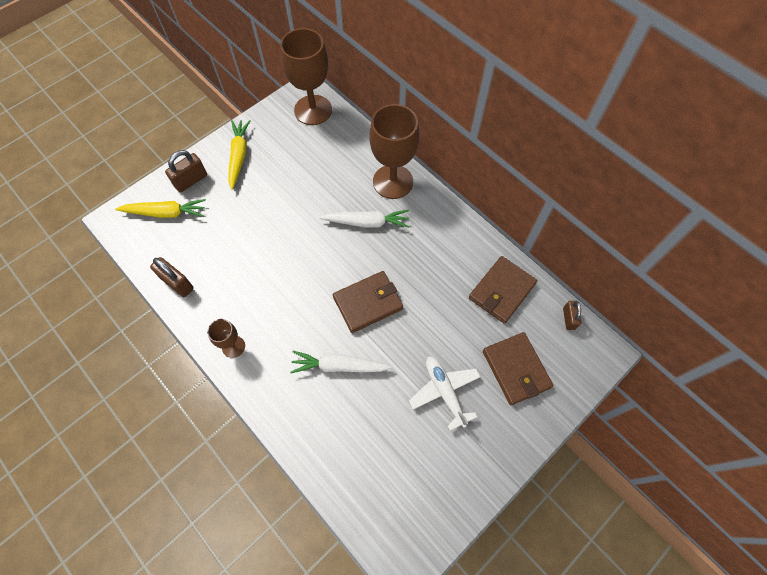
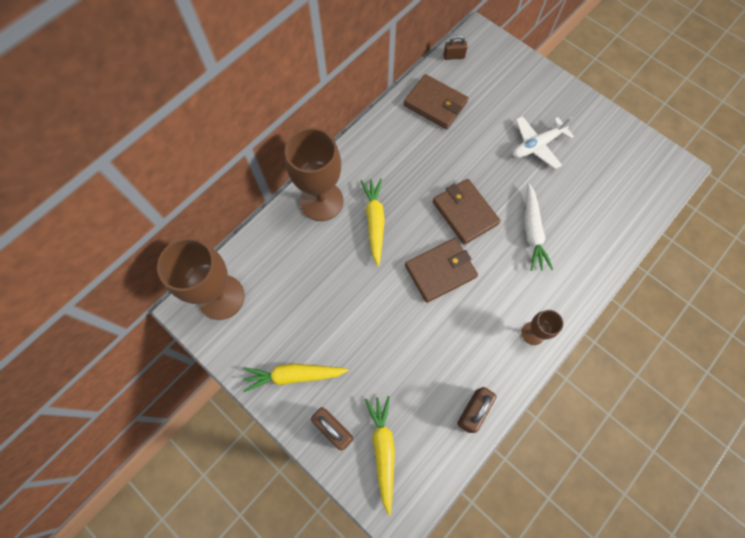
camera: 95 degrees left, 5 degrees up
white carrot [319,210,409,228] -> yellow carrot [360,178,385,266]
brown wallet [483,332,553,405] -> brown wallet moved to [405,238,478,303]

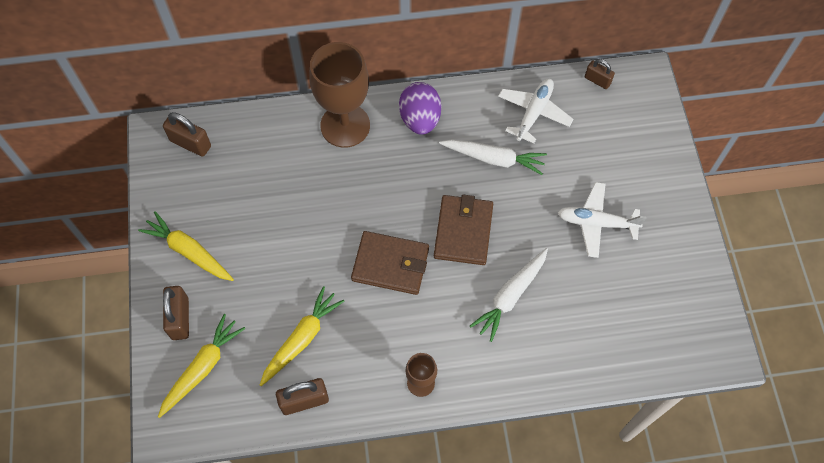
camera: 40 degrees right, 5 degrees down
brown goblet [157,238,245,320] -> brown padlock [163,112,211,157]
yellow carrot [360,178,385,266] -> yellow carrot moved to [260,286,344,386]
brown wallet [404,74,468,129] -> white plane [498,78,573,144]
none -> purple egg [399,82,441,135]
none -> white carrot [439,139,547,175]

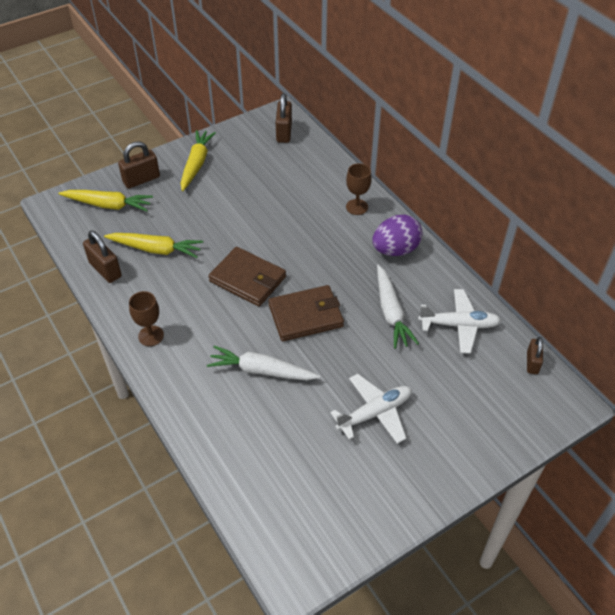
camera: 65 degrees right, 15 degrees down
brown goblet [309,42,370,148] -> brown goblet [346,163,372,215], size x0.49
brown wallet [351,231,429,295] -> brown wallet turned 45 degrees counterclockwise [208,247,286,306]
white plane [558,182,647,258] -> white plane turned 75 degrees clockwise [330,374,412,444]

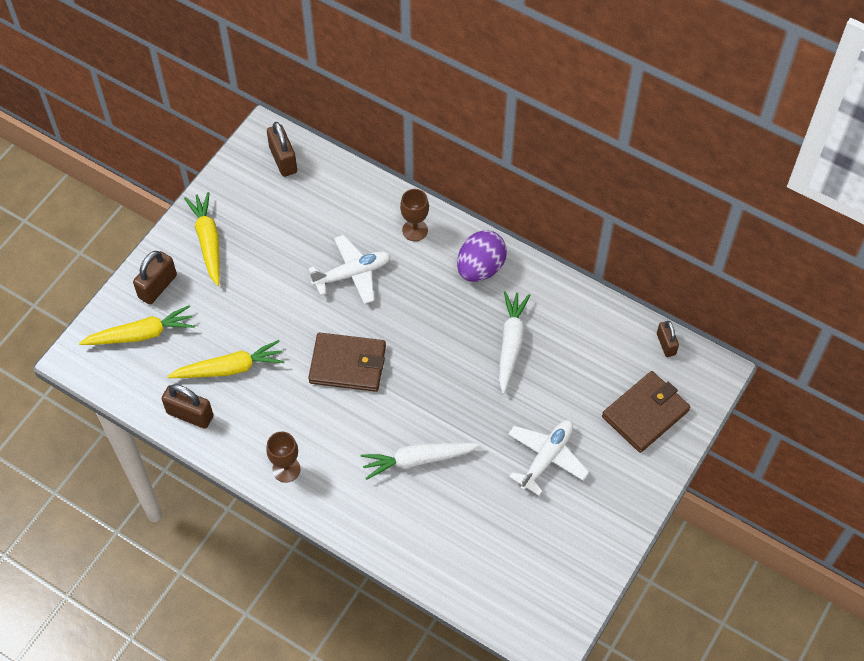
camera: 25 degrees left, 10 degrees up
brown wallet [268,285,344,341] -> brown wallet moved to [602,371,690,453]
white carrot [377,265,419,349] -> white carrot turned 135 degrees counterclockwise [499,291,530,394]
white plane [418,289,501,354] -> white plane moved to [309,235,391,304]

